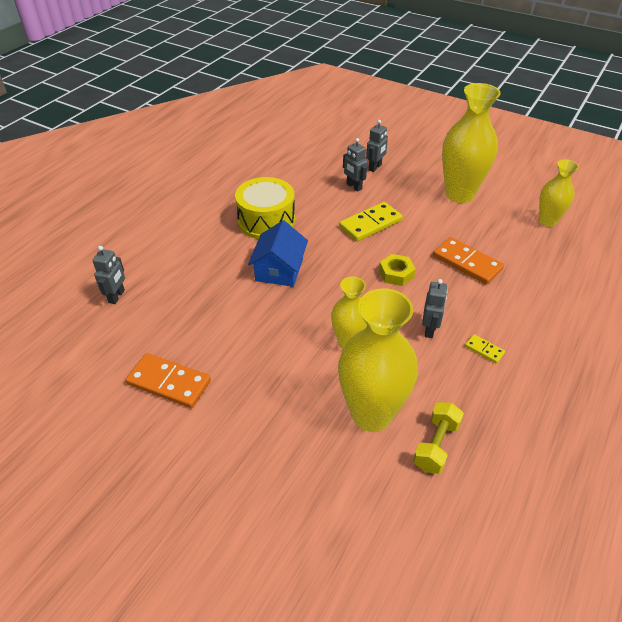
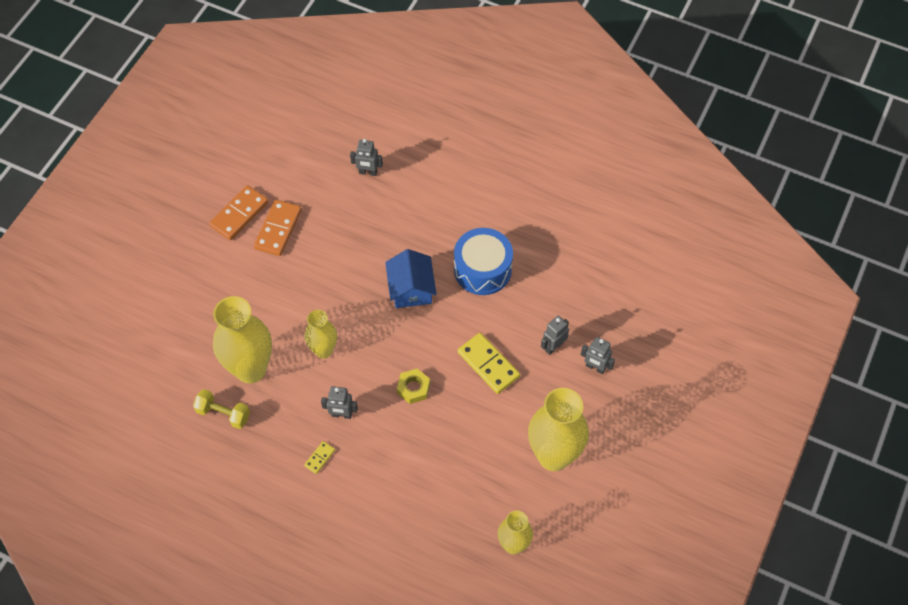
camera: 85 degrees right, 15 degrees up
yellow drum [235,177,295,239] -> blue drum [454,228,513,295]
blue house [248,220,308,287] -> blue house turned 75 degrees clockwise [385,249,437,308]
orange domino [433,237,504,285] -> orange domino moved to [209,185,269,240]

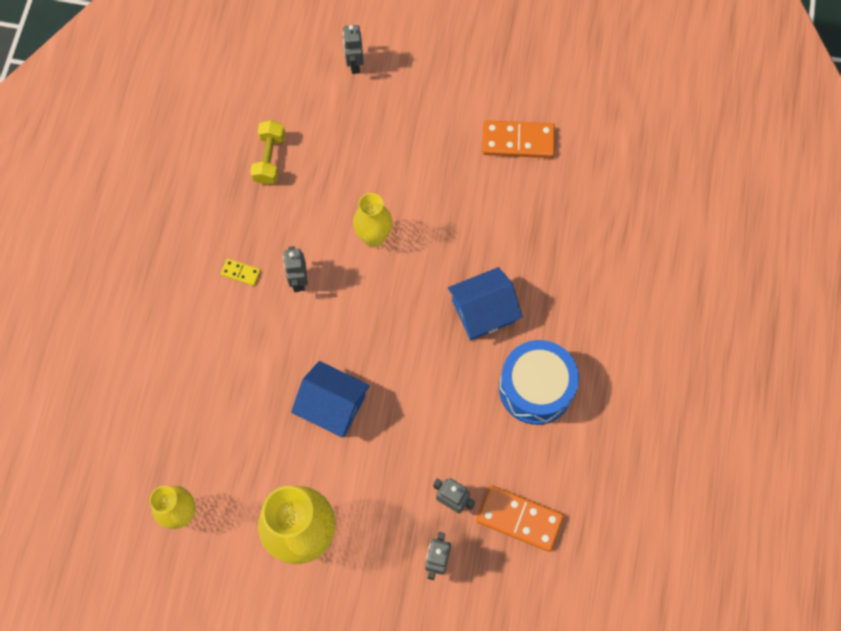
camera: 75 degrees right, 10 degrees up
orange domino [209,185,269,240] -> orange domino moved to [476,485,564,552]
yellow vase [213,296,272,383] -> none
grey robot [350,139,383,176] -> grey robot moved to [343,25,364,74]
yellow nut [397,369,430,404] -> none
yellow domino [458,333,520,394] -> none
none -> blue house [291,361,370,438]

